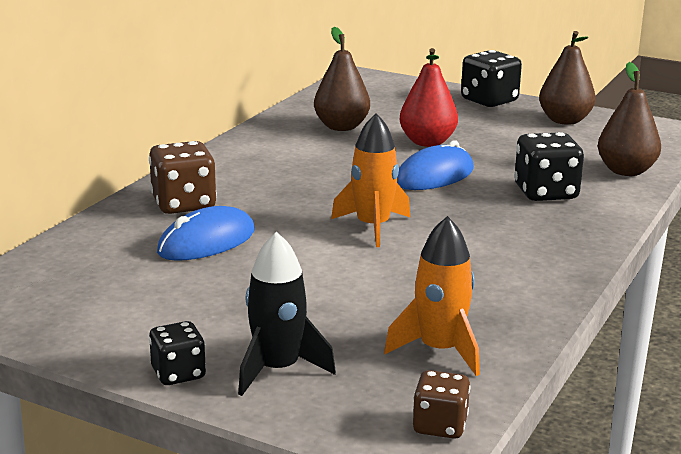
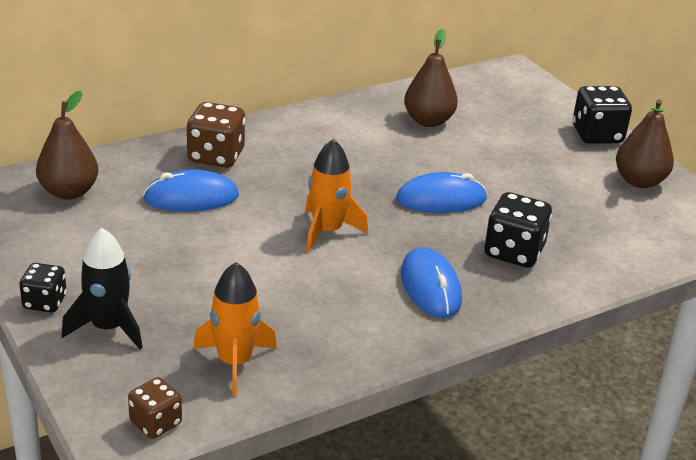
camera: 30 degrees right, 10 degrees up
red pear [400,48,458,147] -> none
brown pear [598,62,661,176] -> brown pear moved to [36,90,98,200]
none -> blue mouse [401,247,462,318]

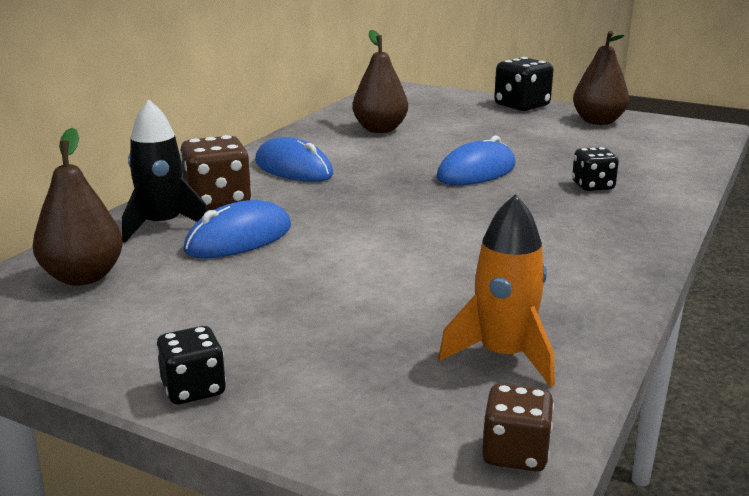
camera: 30 degrees left, 10 degrees down
black rocket [62,228,143,349] -> black rocket moved to [122,99,208,243]
orange rocket [305,139,368,252] -> none
blue mouse [401,247,462,318] -> blue mouse moved to [255,137,333,182]
black dice [484,192,552,268] -> black dice [572,147,619,191], size x0.62

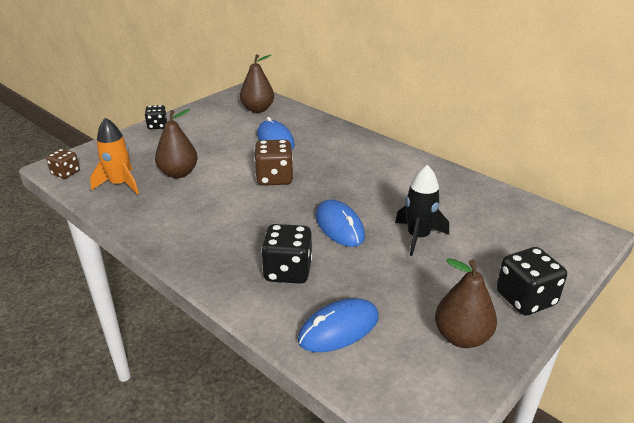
camera: 105 degrees right, 10 degrees up
black rocket [122,99,208,243] -> black rocket moved to [395,165,449,256]
brown dice [180,135,252,210] -> brown dice moved to [254,139,293,186]
blue mouse [255,137,333,182] -> blue mouse moved to [298,298,378,352]
brown pear [352,30,408,133] -> brown pear moved to [155,109,198,178]
black dice [572,147,619,191] -> black dice [261,224,312,284], size x1.61

